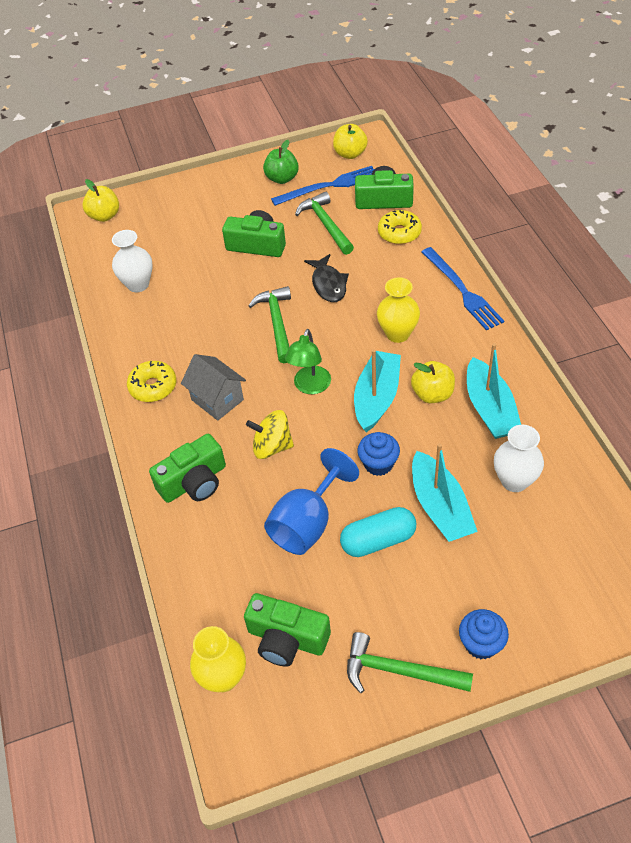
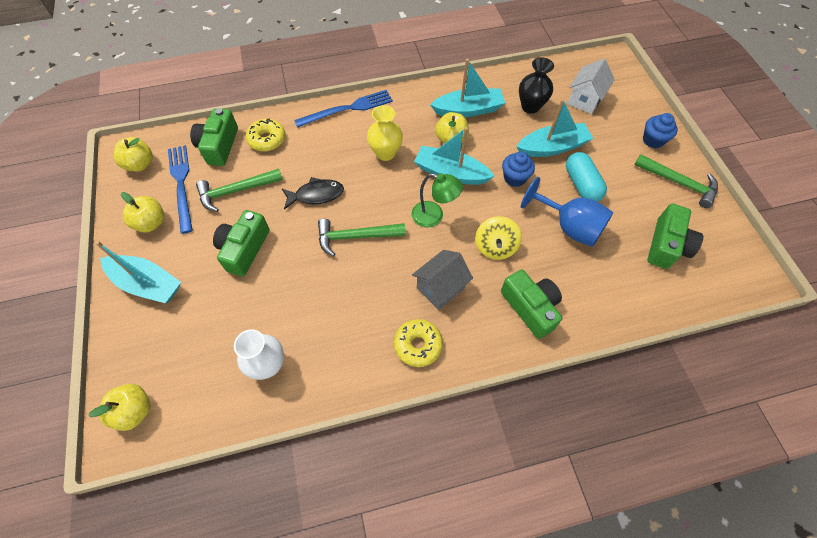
camera: 90 degrees left, 10 degrees up
yellow vase [190,626,246,692] -> none
green apple [263,140,299,184] -> yellow apple [121,192,164,233]
green hammer [347,632,473,693] -> green hammer turned 75 degrees counterclockwise [634,154,718,208]
white vase [494,425,544,492] -> black vase [519,57,554,114]
none -> turquoise boat [95,241,181,303]
none -> white house [567,58,615,114]

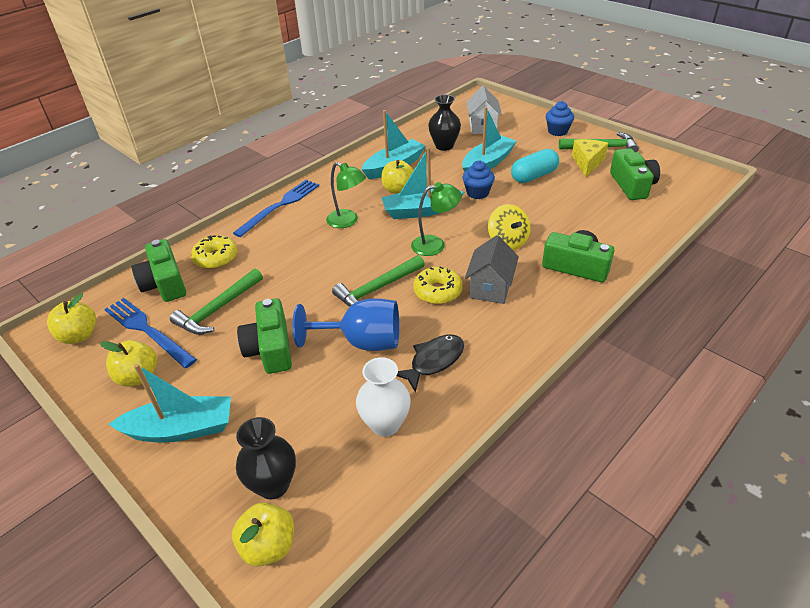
camera: 30 degrees left, 20 degrees down
black fish [282,177,344,210] -> black fish moved to [397,335,464,393]
yellow vase [367,105,403,161] -> green lamp [326,162,366,228]
yellow donut [394,319,443,367] -> yellow donut moved to [413,267,463,304]
blue goblet [521,177,614,247] -> blue goblet moved to [293,298,399,351]
turquoise capsule [566,152,607,202] -> turquoise capsule turned 75 degrees counterclockwise [511,149,559,183]
none -> black vase [236,417,296,499]
none -> yellow cheese [572,139,608,177]

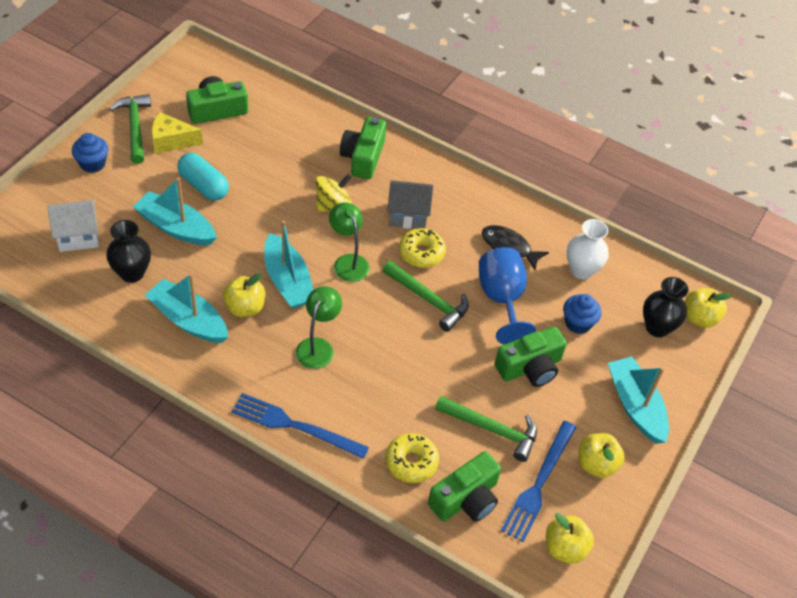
camera: 110 degrees left, 10 degrees up
blue cupcake [462,161,495,199] -> blue cupcake moved to [563,294,602,334]

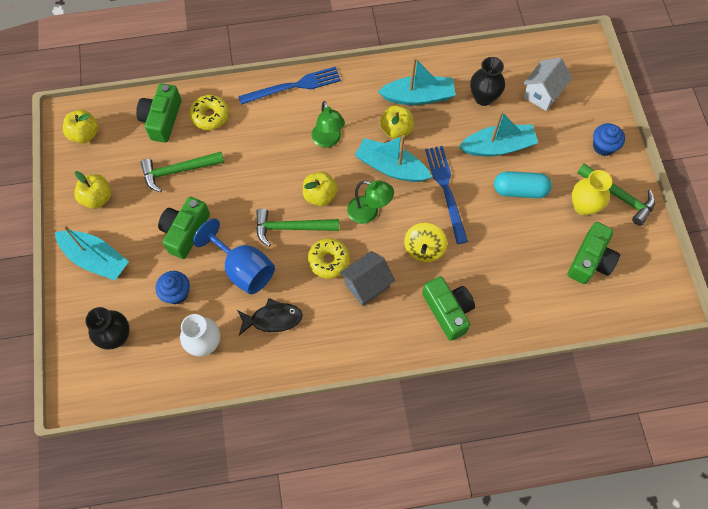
camera: 145 degrees right, 15 degrees up
yellow cheese [152,112,203,154] -> yellow vase [572,170,612,216]
blue fork [501,421,576,542] -> blue fork moved to [425,146,468,244]
yellow apple [685,288,732,328] -> yellow apple moved to [303,172,338,206]

